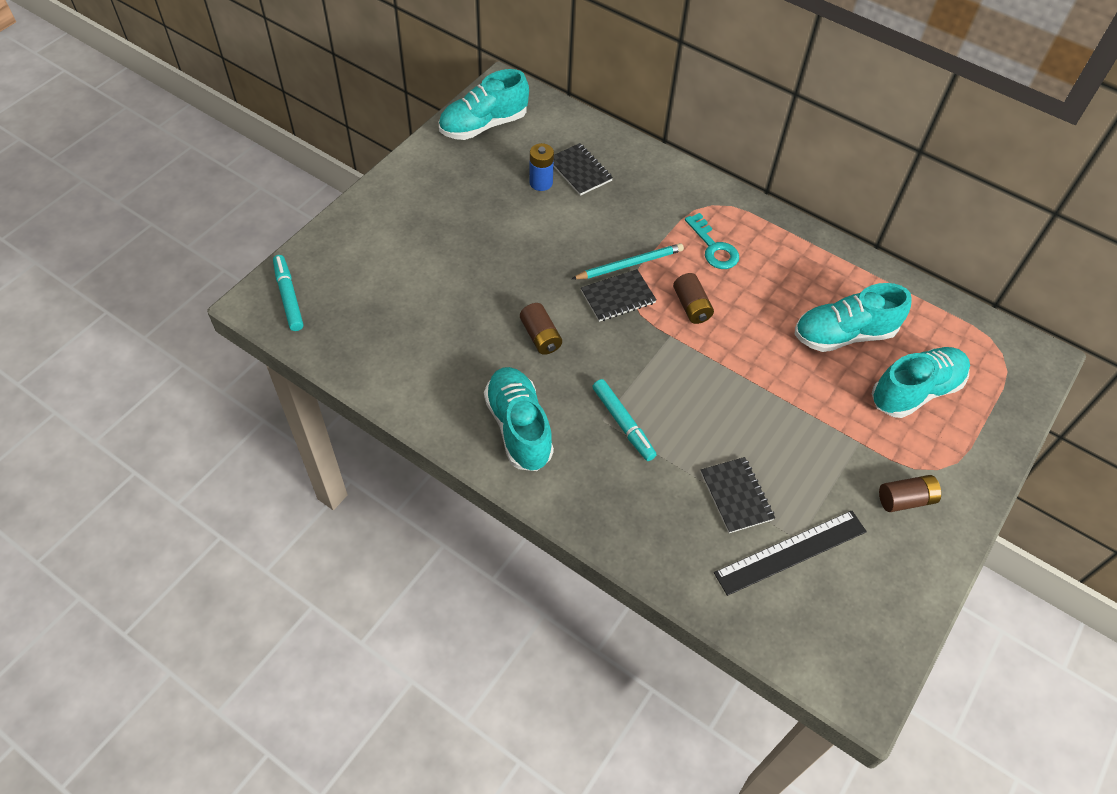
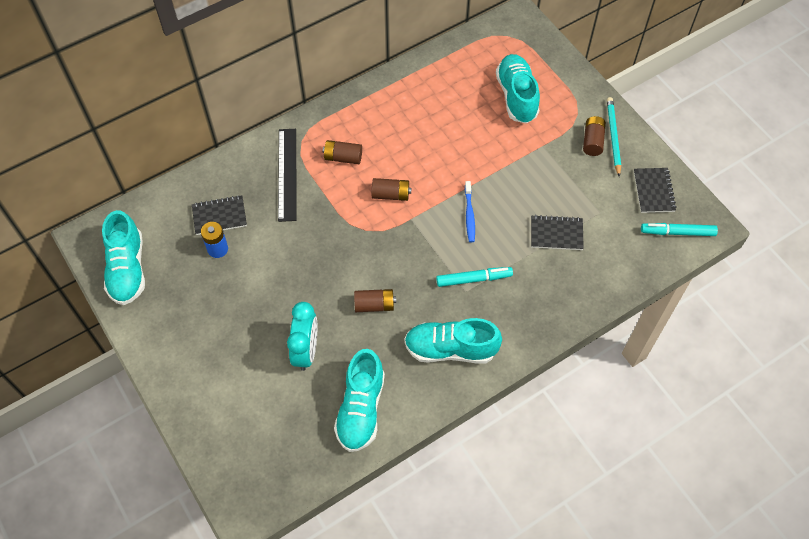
camera: 65 degrees left, 5 degrees up
turquoise marker [273,255,303,331] -> turquoise marker moved to [641,223,718,236]
turquoise pencil [572,243,684,279] -> turquoise pencil moved to [607,97,621,177]
black notebook [581,269,657,322] -> black notebook moved to [634,168,677,213]
turquoise key [685,213,739,269] -> brown battery [323,140,362,164]
black ruler [714,510,867,596] -> black ruler moved to [278,129,296,222]
turquoise shoe [795,283,911,352] -> turquoise shoe moved to [334,349,385,452]
none -> turquoise clock [287,302,317,371]
none -> blue toothbrush [465,181,475,242]

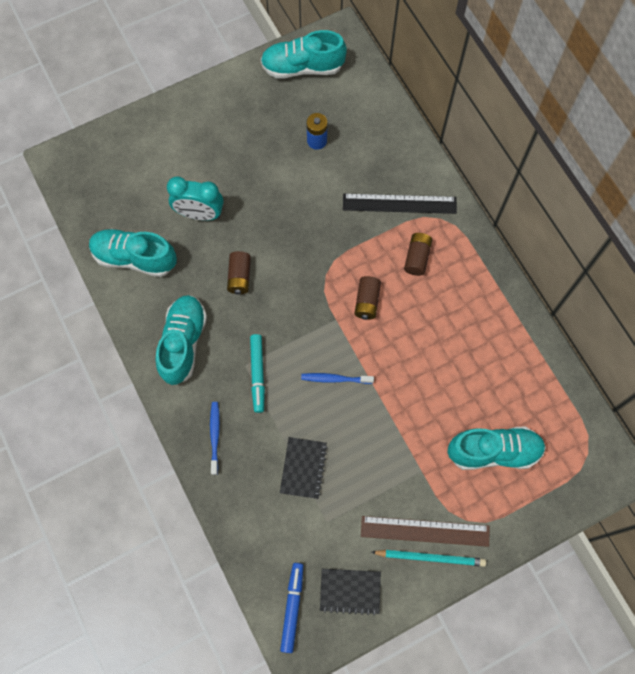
camera: 95 degrees right, 10 degrees up
black notebook [192,195,247,235] -> none
brown battery [583,116,606,156] -> brown ruler [361,516,490,547]
turquoise marker [641,223,718,236] -> blue marker [280,563,303,653]
none -> blue toothbrush [210,402,220,475]

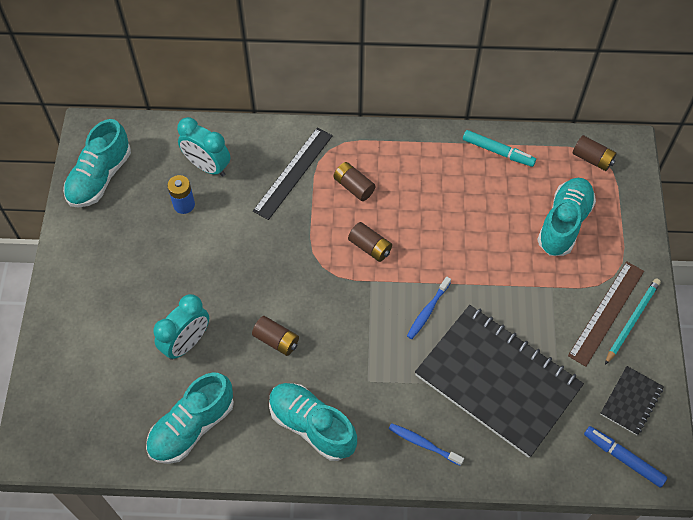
camera: 60 degrees left, 10 degrees down
turquoise marker [250,334,265,413] -> turquoise marker moved to [463,130,536,167]
black notebook [280,437,328,499] -> black notebook [415,305,584,458], size x2.33
none -> turquoise clock [177,117,230,177]
none -> brown battery [573,135,617,171]

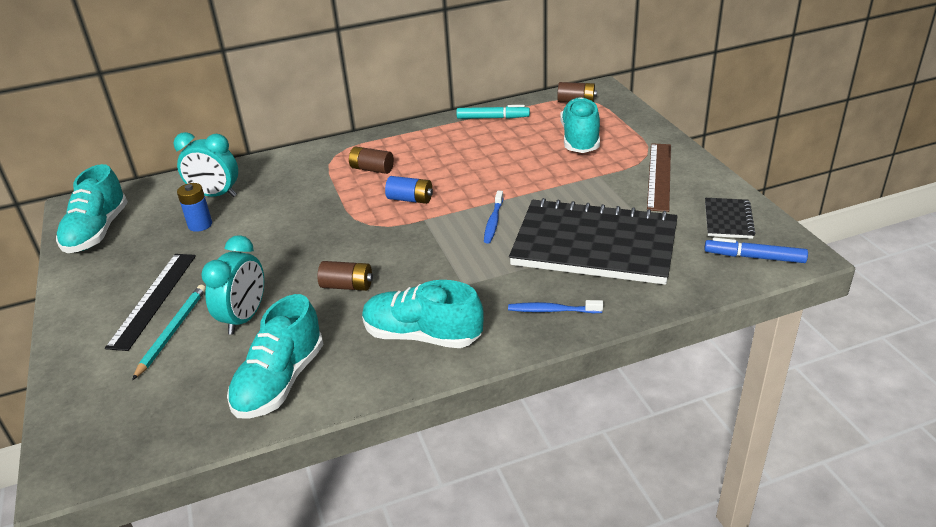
camera: 20 degrees left, 25 degrees down
black ruler [253,128,333,220] -> black ruler moved to [105,254,196,351]
brown battery [348,222,392,262] -> blue battery [385,176,433,204]
turquoise pencil [605,279,661,365] -> turquoise pencil moved to [132,285,206,380]

